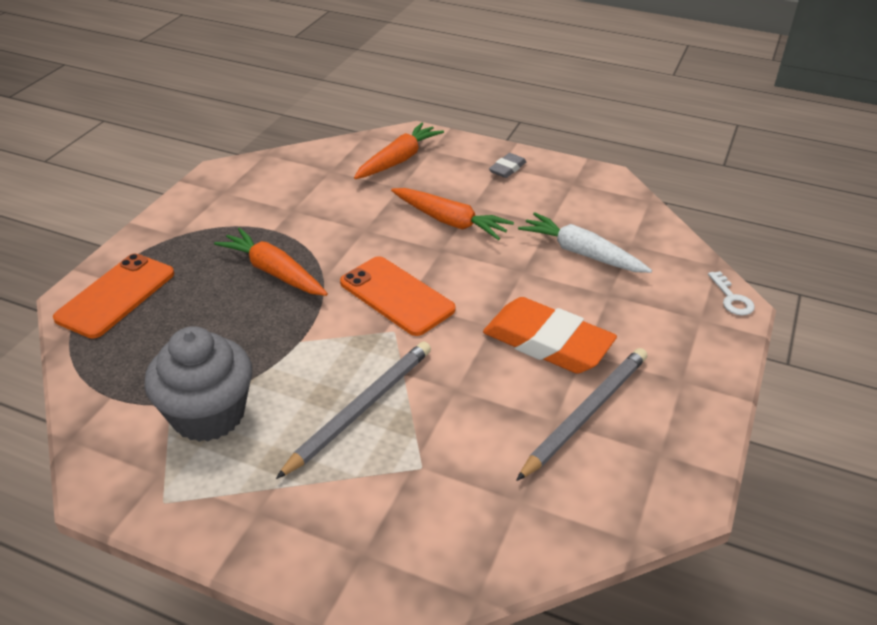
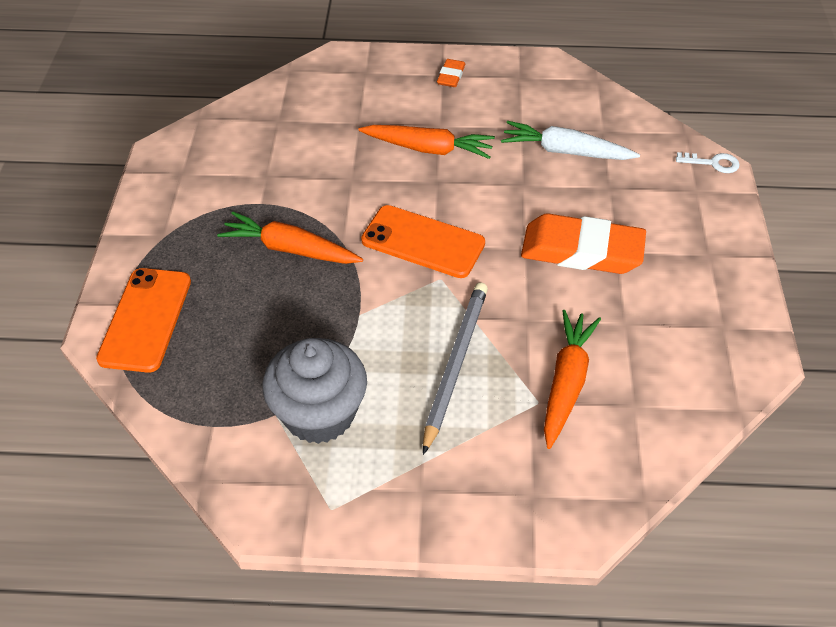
camera: 20 degrees left, 10 degrees up
orange carrot [354,123,444,179] -> orange carrot moved to [544,310,601,449]
grey eraser [489,153,527,178] -> orange eraser [437,59,465,87]
grey pencil [516,348,647,481] -> none
white key [708,271,755,315] -> white key turned 45 degrees counterclockwise [676,152,740,173]

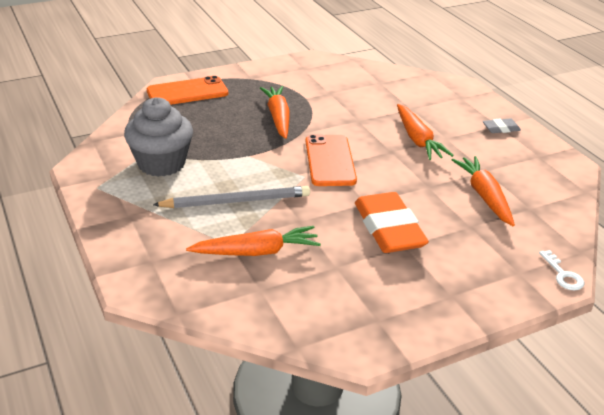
camera: 60 degrees right, 15 degrees down
orange eraser [437,59,465,87] -> grey eraser [483,118,521,133]
white carrot [501,121,640,160] -> orange carrot [451,156,515,226]

